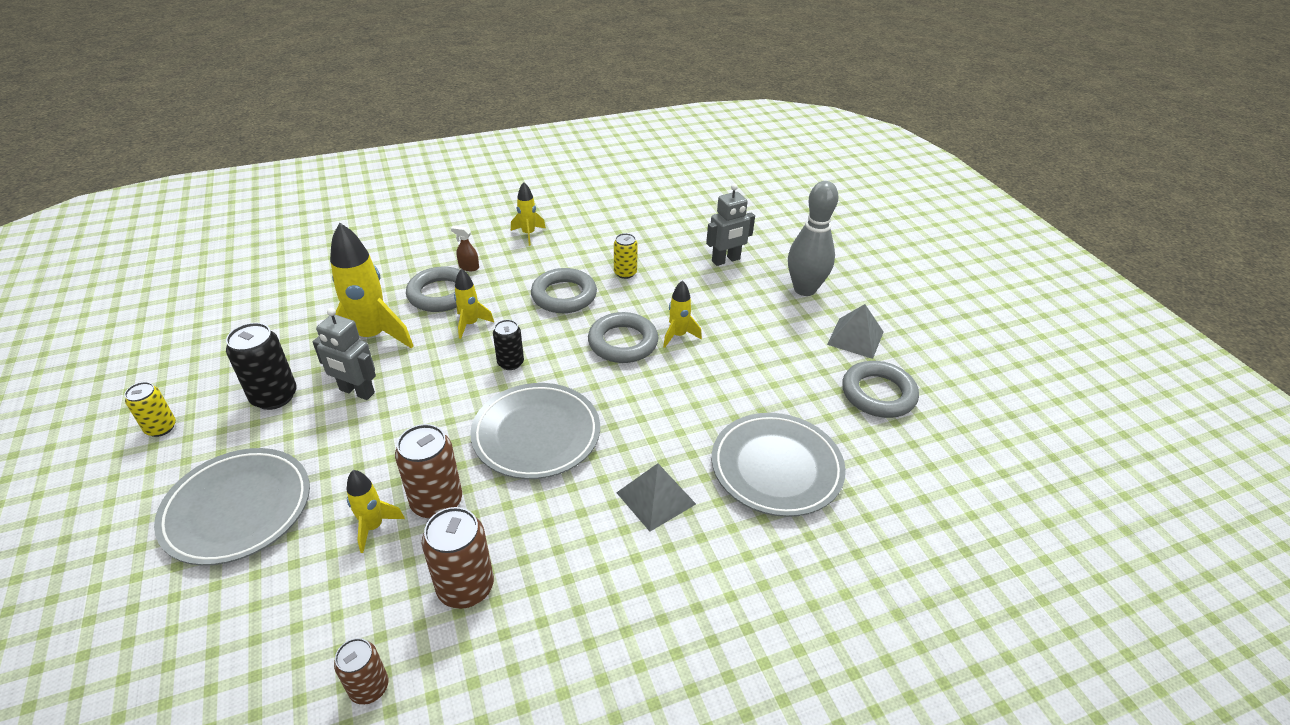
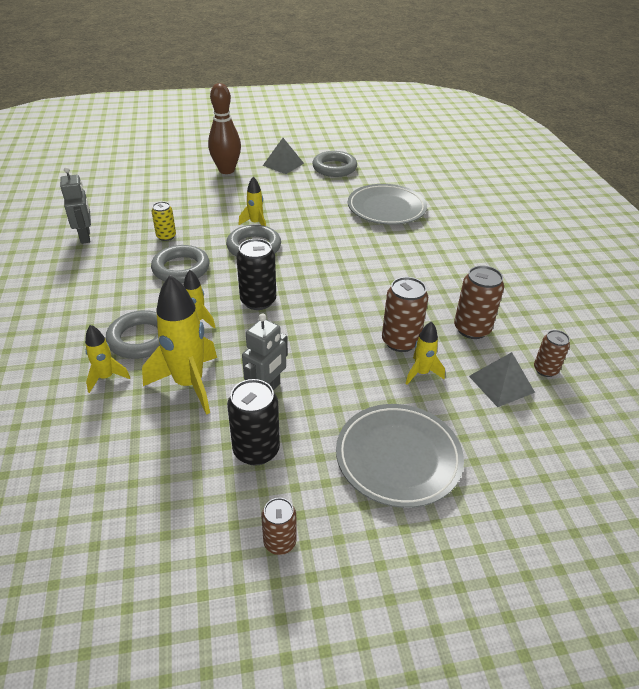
camera: 80 degrees left, 0 degrees up
yellow can [124,382,176,437] -> brown can [261,498,297,555]
brown spray bottle [451,226,479,271] -> none
grey plate [470,383,600,479] -> none
black can [493,320,524,370] -> black can [236,239,276,310], size x1.61
yellow rocket [511,182,546,246] -> yellow rocket moved to [85,325,130,393]
grey pyramid [616,463,696,531] -> grey pyramid moved to [469,352,535,407]
grey robot [706,184,755,266] -> grey robot moved to [60,167,91,244]
grey bowling pin [788,181,839,296] -> brown bowling pin [208,83,241,174]

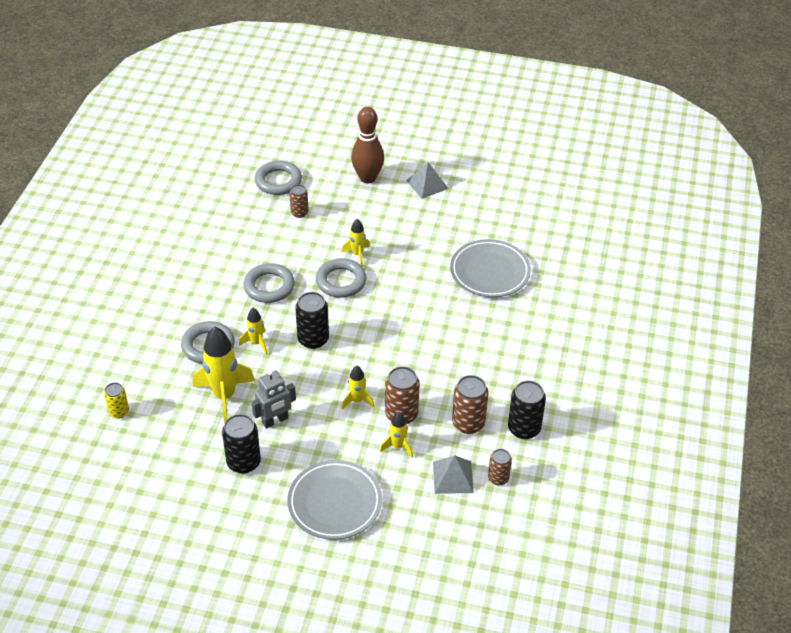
camera: 25 degrees right, 5 degrees up
grey robot [60,167,91,244] -> none
yellow rocket [85,325,130,393] -> yellow rocket moved to [342,366,375,410]
yellow can [151,202,176,241] -> yellow can moved to [104,383,129,419]
brown can [261,498,297,555] -> brown can moved to [289,185,309,218]
grey ring [312,151,357,177] -> grey ring moved to [255,161,302,195]
none -> black can [508,381,546,439]

